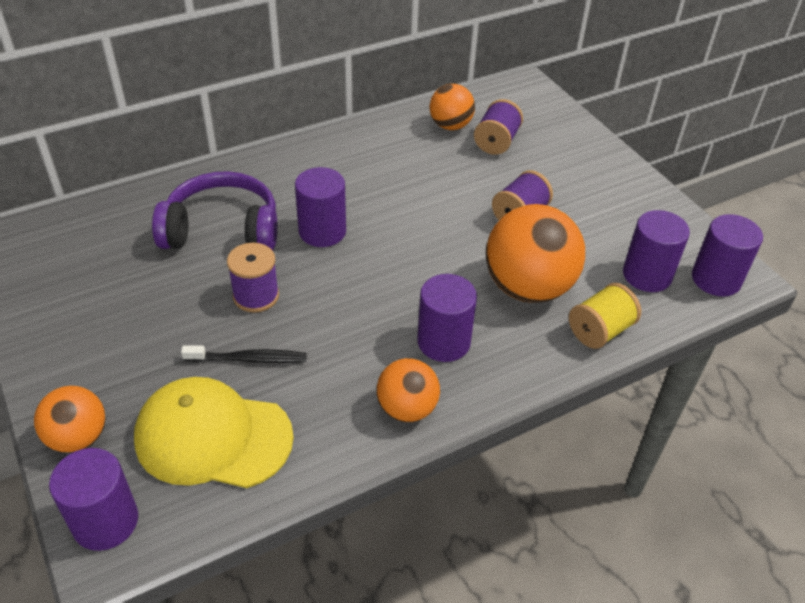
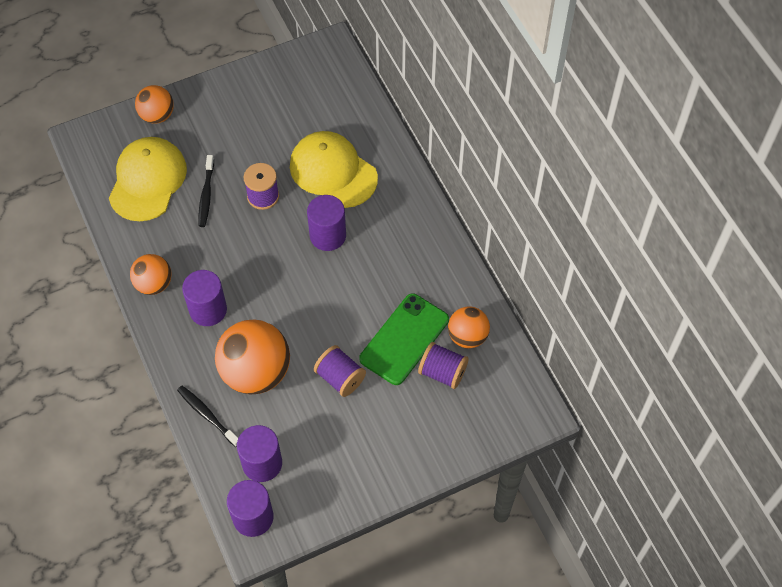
camera: 95 degrees right, 15 degrees up
purple cylinder [49,448,138,551] -> none
purple headphones [152,171,277,251] -> yellow cap [290,131,378,208]
yellow spool [569,283,641,349] -> black toothbrush [177,386,238,447]
none -> green phone [359,293,449,385]

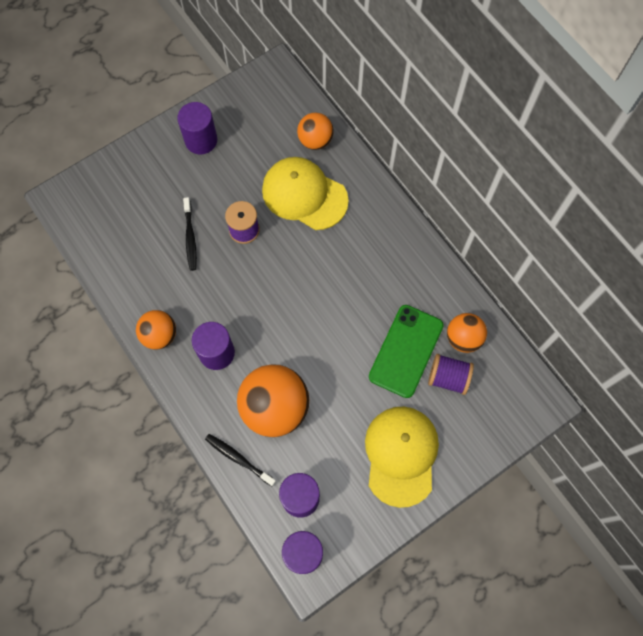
camera: 10 degrees left, 10 degrees up
yellow cap [109,137,187,221] -> yellow cap moved to [365,407,439,508]
orange ball [135,85,174,124] -> orange ball moved to [297,113,333,150]
purple cylinder [307,195,346,251] -> purple cylinder moved to [177,102,217,154]
purple spool [314,345,366,397] -> none

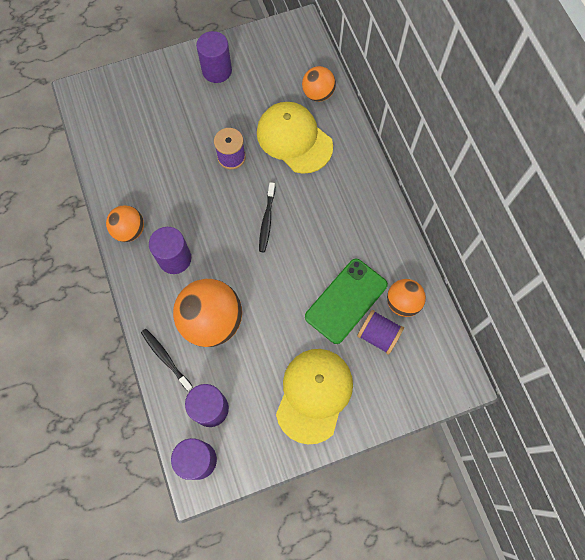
camera: 15 degrees right, 0 degrees up
black toothbrush [183,197,197,271] -> black toothbrush moved to [259,182,275,252]

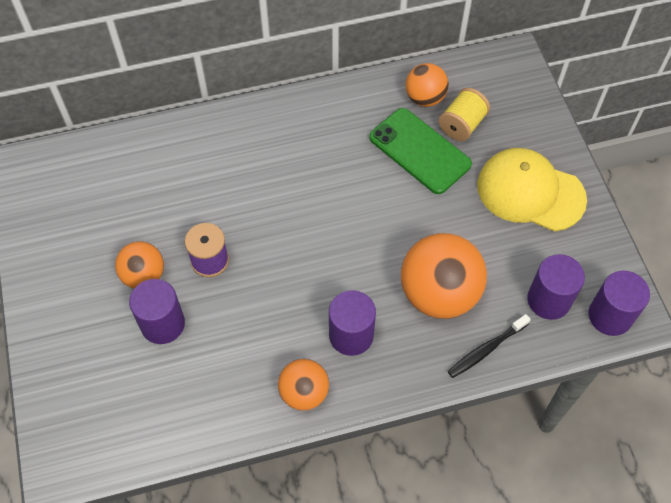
camera: 85 degrees left, 10 degrees down
purple cylinder [196,31,232,83] -> purple cylinder moved to [129,279,185,344]
yellow cap [257,102,333,174] -> none
black toothbrush [259,182,275,252] -> none
orange ball [302,66,336,102] -> orange ball moved to [115,242,164,289]
purple spool [357,310,404,355] -> yellow spool [439,88,490,141]

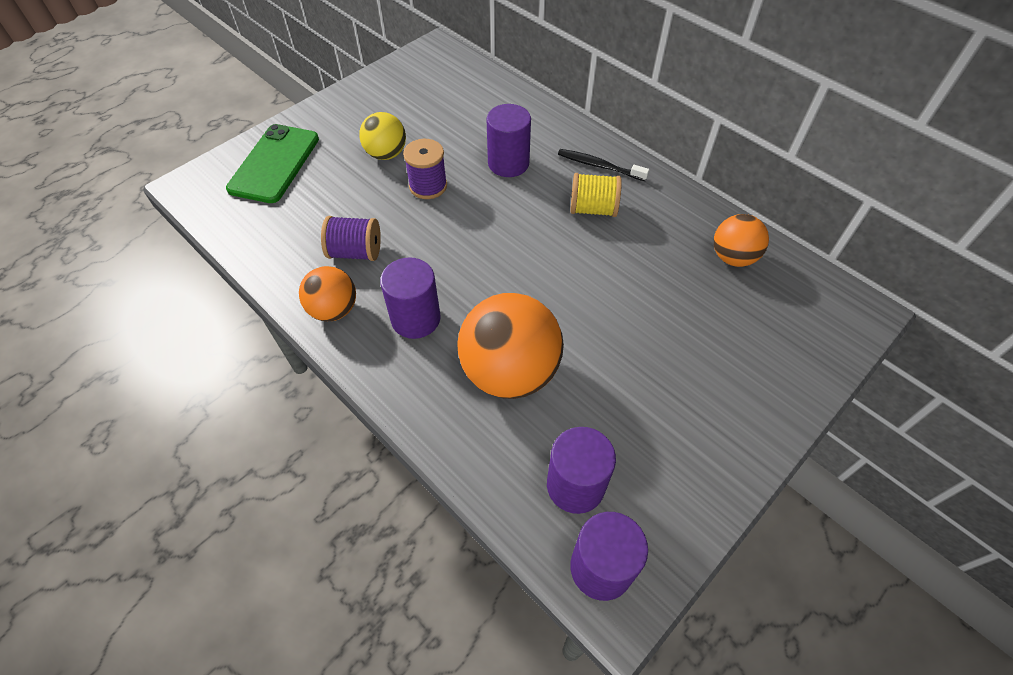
camera: 60 degrees right, 5 degrees down
orange ball [115,242,164,289] -> yellow ball [359,112,406,160]
purple cylinder [129,279,185,344] -> purple cylinder moved to [486,104,531,177]
green phone [369,108,472,194] -> green phone moved to [226,124,319,203]
yellow spool [439,88,490,141] -> yellow spool moved to [570,173,622,217]
black toothbrush [448,314,531,378] -> black toothbrush moved to [558,149,649,181]
yellow cap [477,148,587,231] -> none
none -> purple spool [321,216,381,261]

